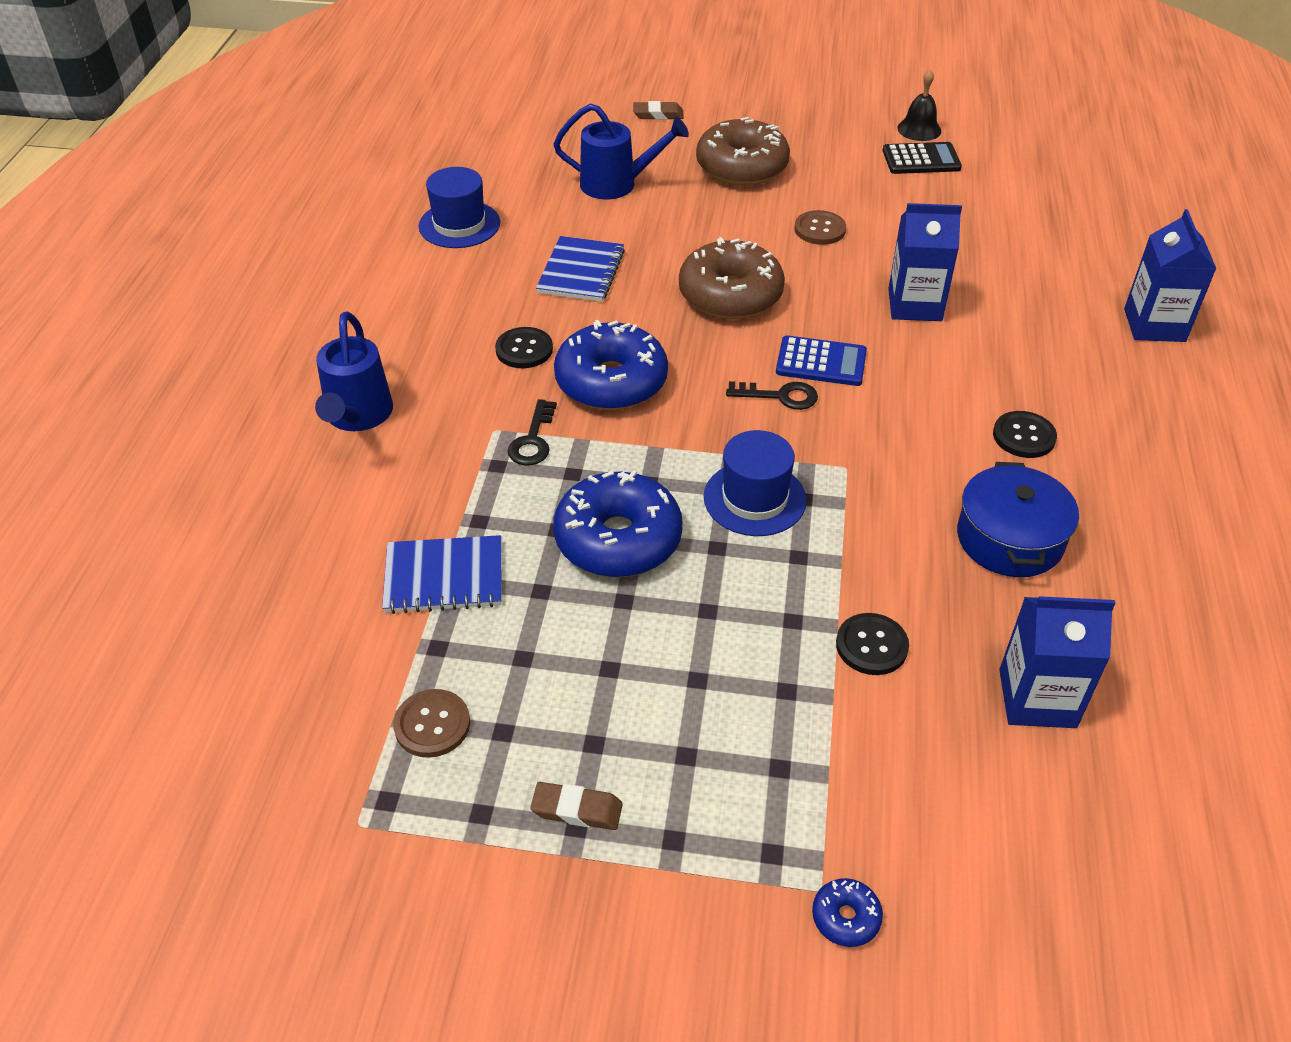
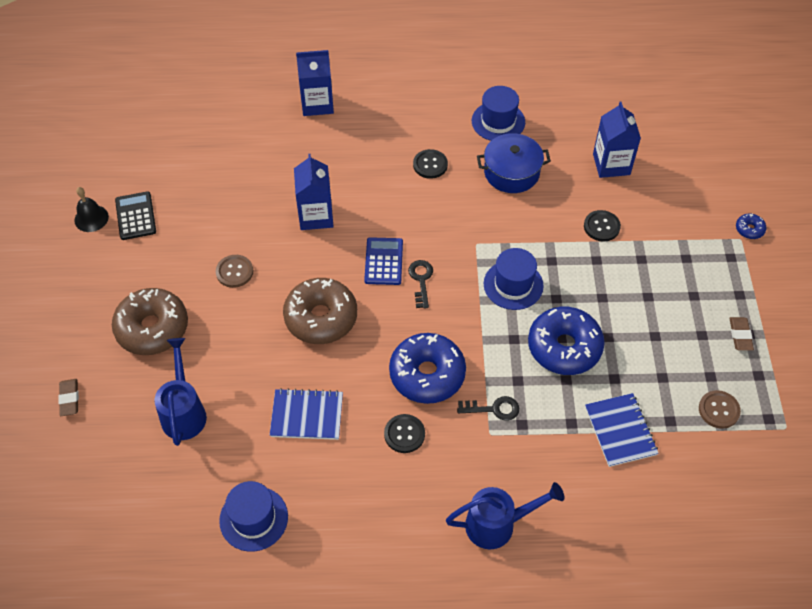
camera: 100 degrees left, 10 degrees up
none -> blue hat [472,86,525,141]

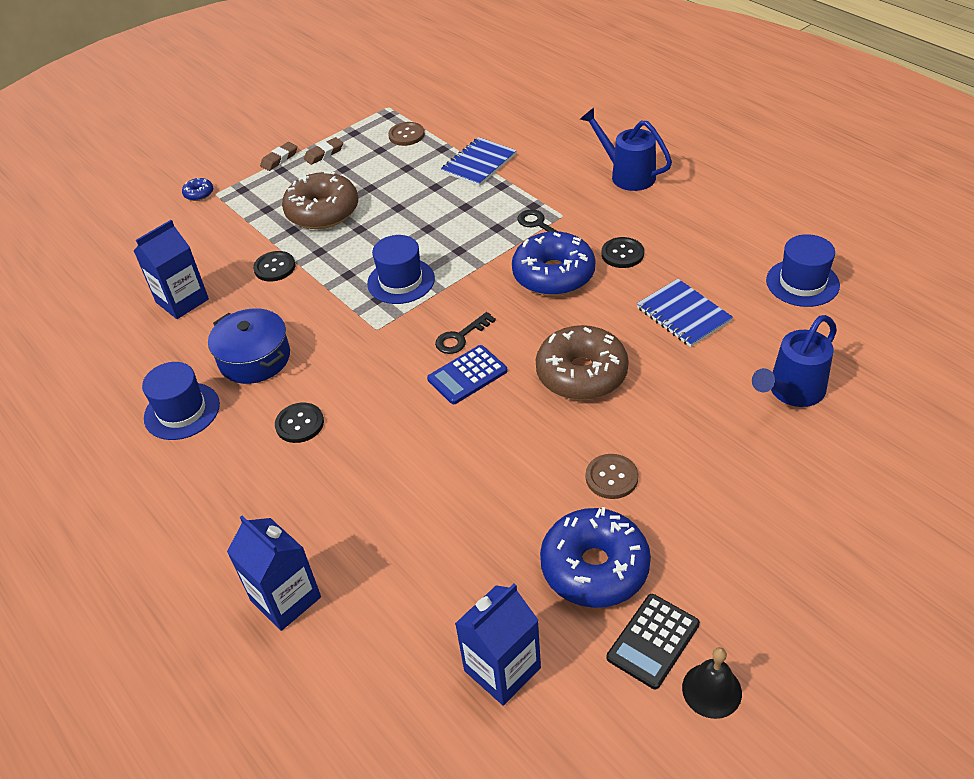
camera: 125 degrees left, 10 degrees down
brown eraser [58,379,79,416] -> brown eraser moved to [260,142,298,171]
brown donut [112,288,188,355] -> brown donut moved to [282,171,358,229]
blue carton [294,154,334,230] -> blue carton moved to [455,583,541,706]
blue donut [528,307,605,375] -> blue donut moved to [540,507,651,608]

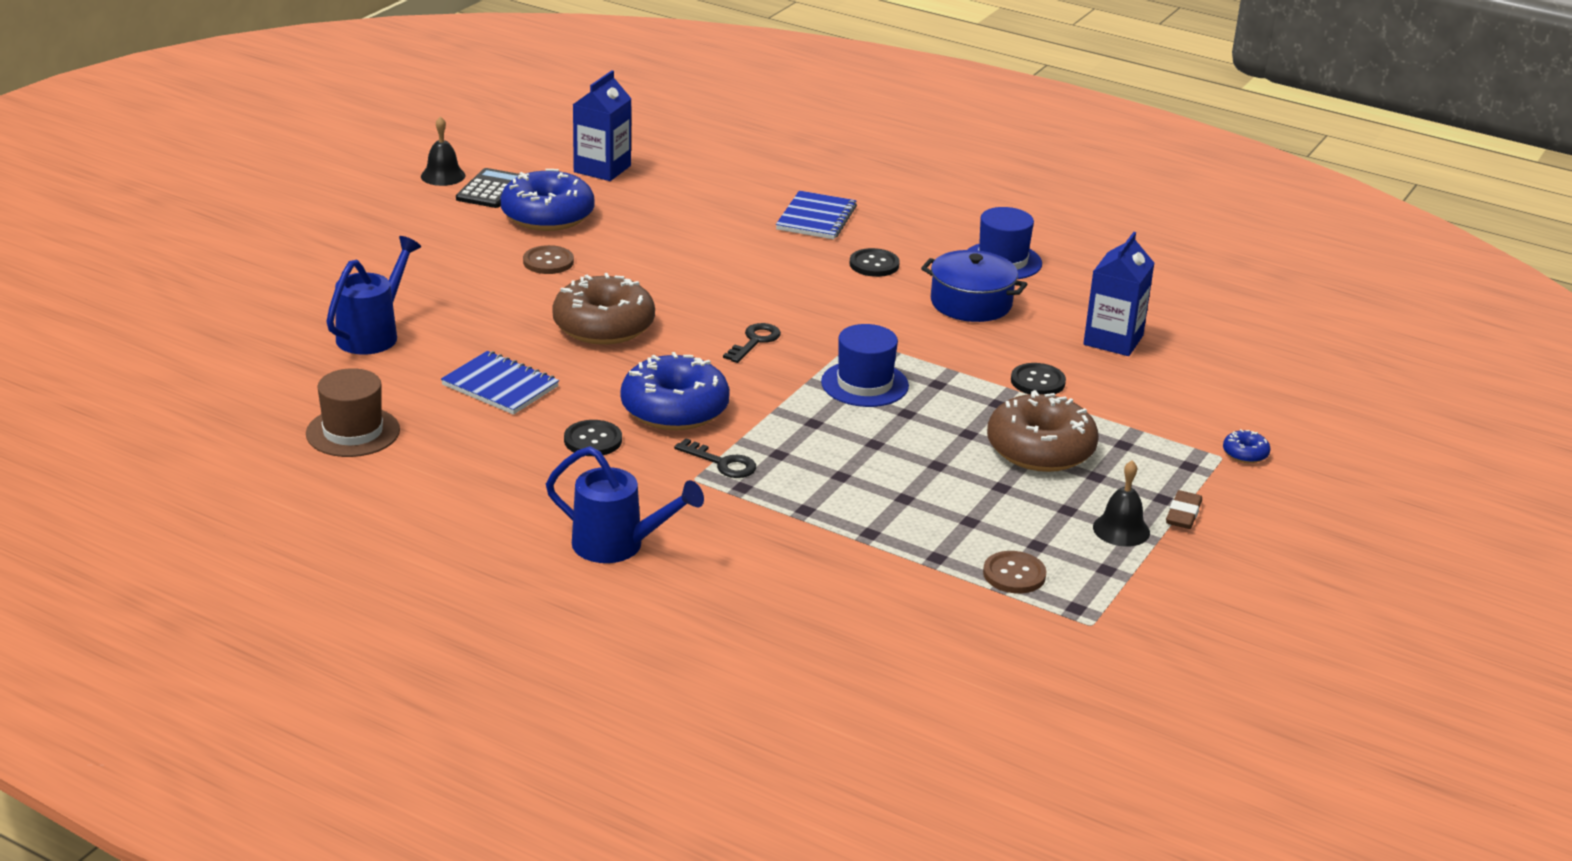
camera: 155 degrees right, 15 degrees down
blue carton [227,516,321,631] -> none
brown eraser [304,137,343,165] -> black bell [1093,460,1150,547]
blue calculator [427,345,508,404] -> none
blue notebook [441,137,517,186] -> blue notebook moved to [776,191,857,239]
blue hat [766,234,840,307] -> brown hat [306,368,400,457]

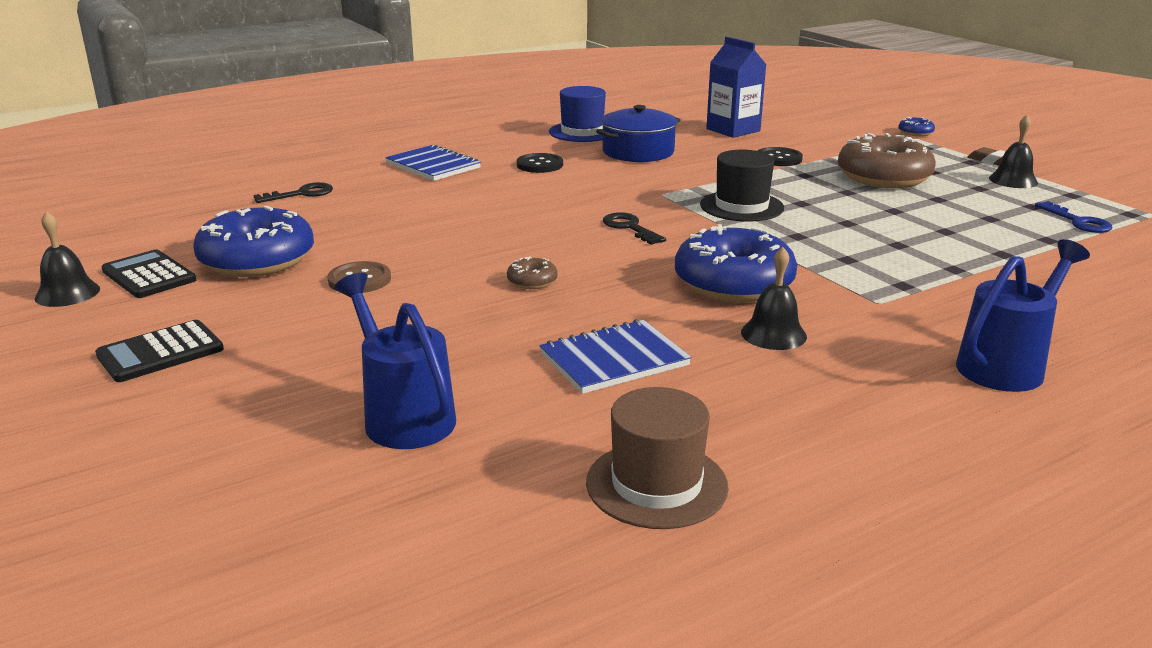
camera: 60 degrees left, 5 degrees down
brown donut [552,273,655,345] -> brown donut [507,256,558,289], size x0.42
black button [564,420,622,456] -> black bell [741,247,807,350]
blue carton [573,71,632,181] -> none
black key [674,438,756,478] -> black key moved to [254,182,333,203]
blue hat [821,324,909,407] -> black hat [700,150,784,222]
brown button [983,551,1046,594] -> blue key [1035,201,1112,233]
none -> black calculator [95,320,224,382]

